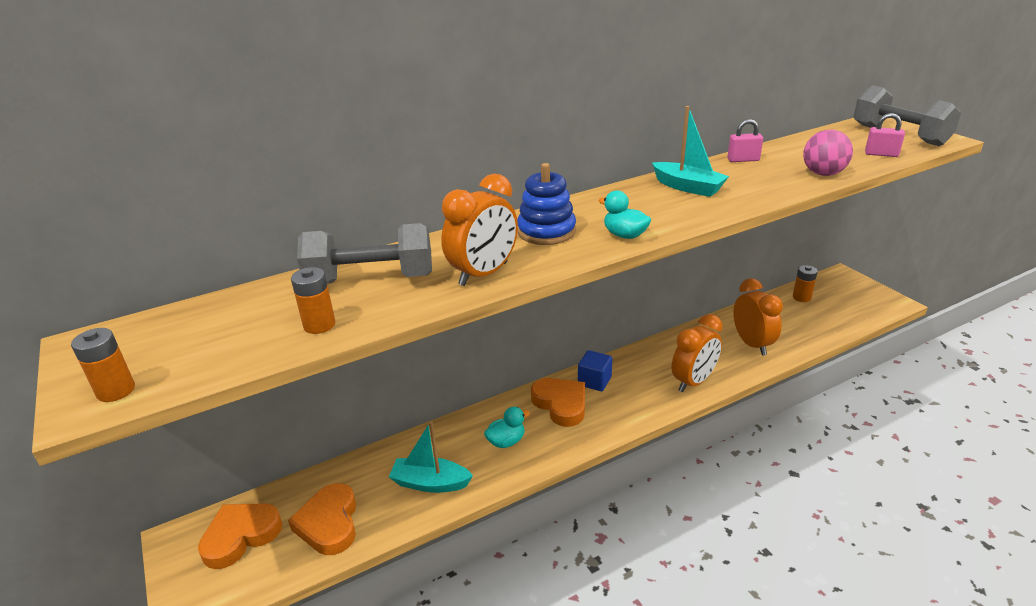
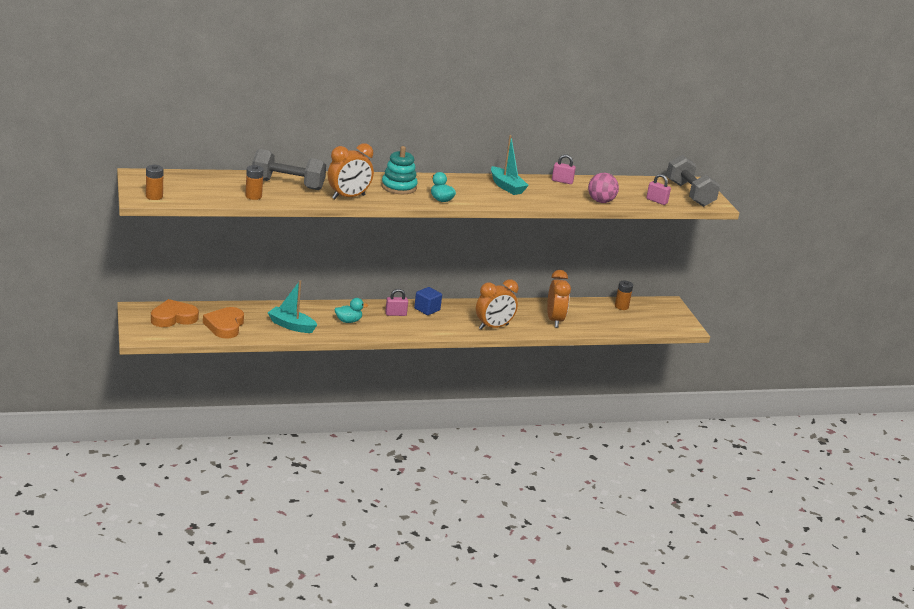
camera: 10 degrees right, 5 degrees down
blue stacking toy [517,163,576,245] -> turquoise stacking toy [381,146,418,194]
orange heart [531,378,585,427] -> pink padlock [385,289,408,316]

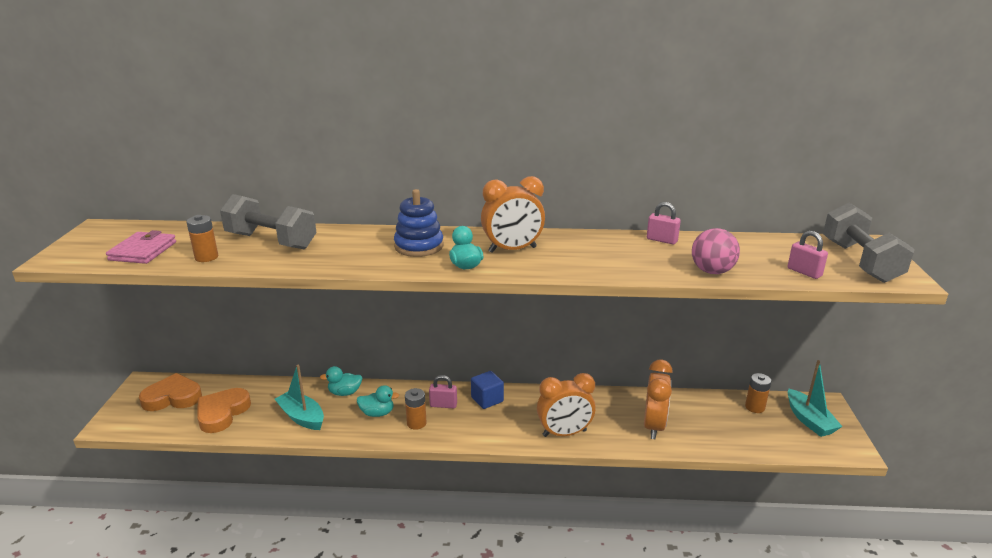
camera: 20 degrees right, 0 degrees up
orange battery [146,164,164,200] -> orange battery moved to [405,388,427,430]
orange clock [328,143,374,199] -> orange clock moved to [481,176,545,253]
turquoise stacking toy [381,146,418,194] -> blue stacking toy [394,189,444,257]
turquoise boat [491,135,529,195] -> turquoise boat moved to [788,360,843,437]
none -> pink wallet [106,230,176,264]
none -> turquoise duck [320,366,363,396]

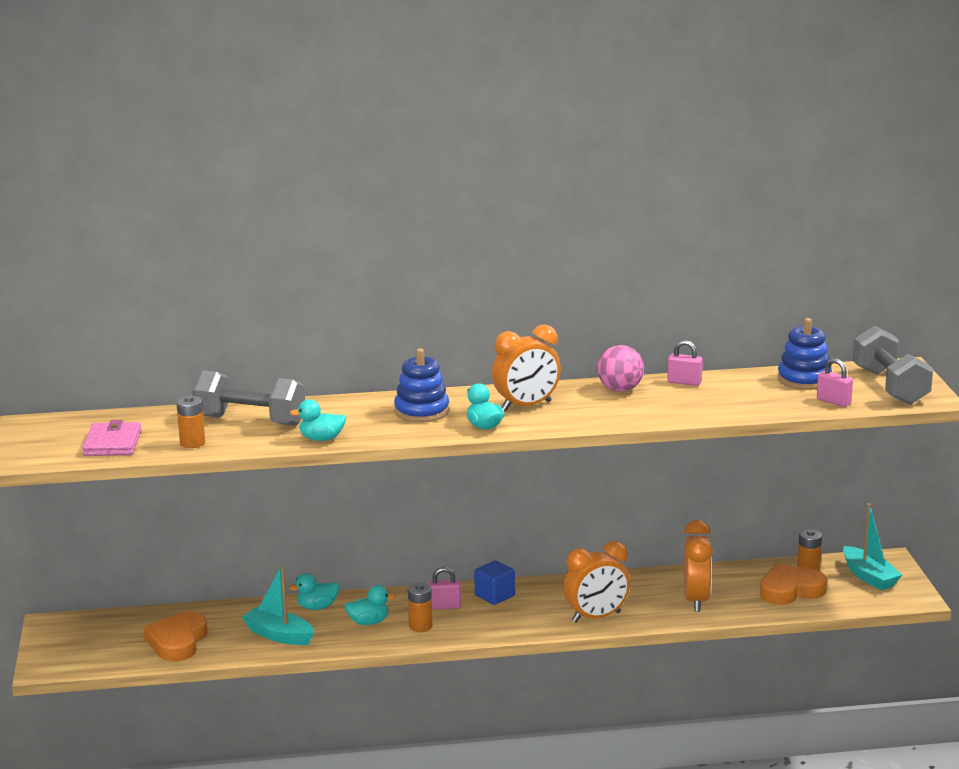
camera: 10 degrees left, 5 degrees down
orange heart [139,373,202,411] -> orange heart moved to [760,563,827,605]
pink ball [692,228,740,274] -> pink ball moved to [597,345,644,392]
none -> turquoise duck [290,399,346,441]
none -> blue stacking toy [778,318,832,390]

